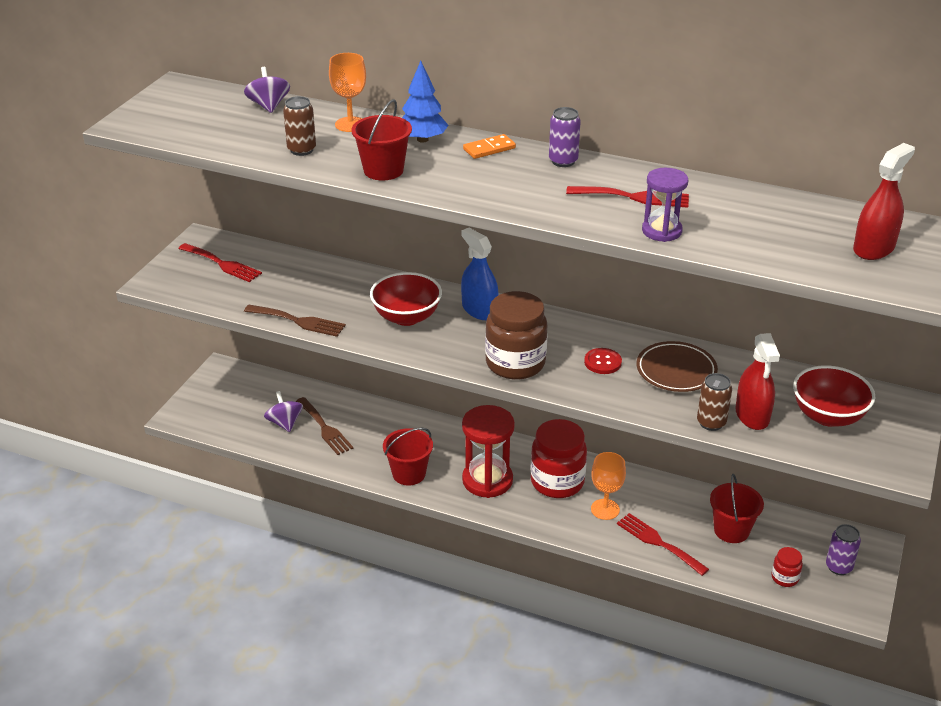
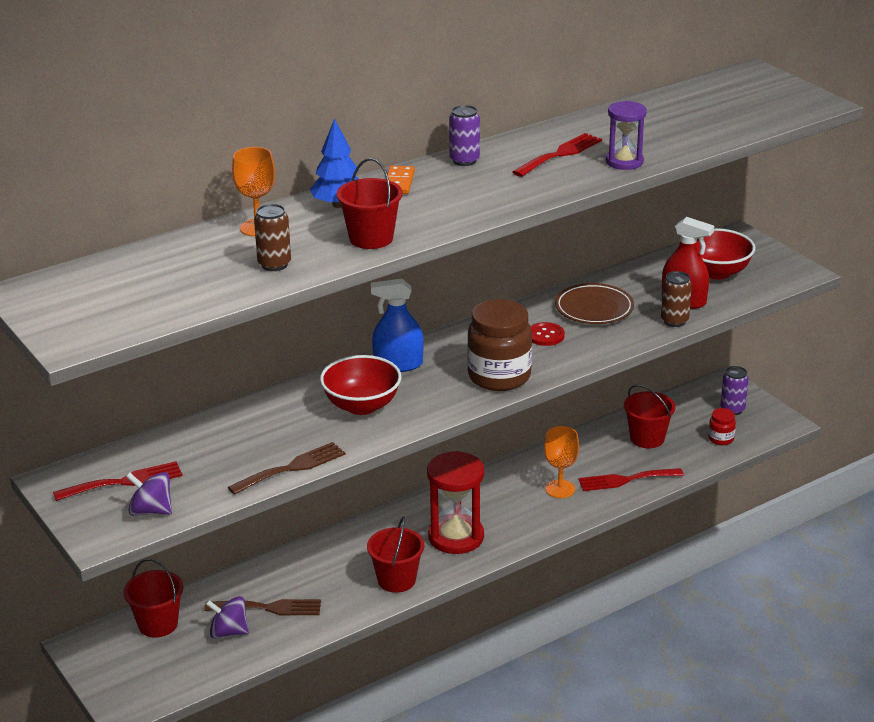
camera: 55 degrees left, 5 degrees down
purple spinning top [244,67,290,113] -> purple spinning top moved to [126,472,172,515]
red jar [530,419,587,498] -> none
red spray bottle [853,143,915,260] -> none
none -> red bucket [123,559,184,638]

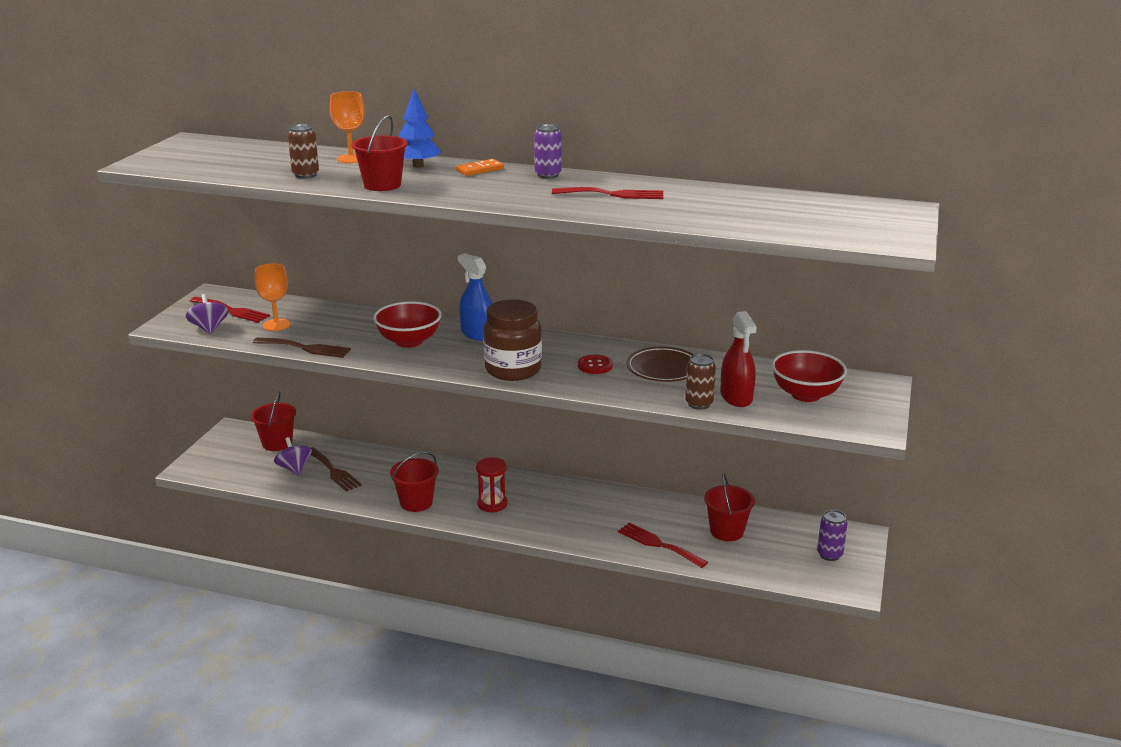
camera: 50 degrees right, 5 degrees down
red hourglass [427,451,484,554] -> red hourglass [476,457,508,513], size x0.62
orange goblet [544,426,579,498] -> orange goblet moved to [255,263,290,331]
purple hourglass [606,101,647,170] -> none
red jar [708,408,736,445] -> none

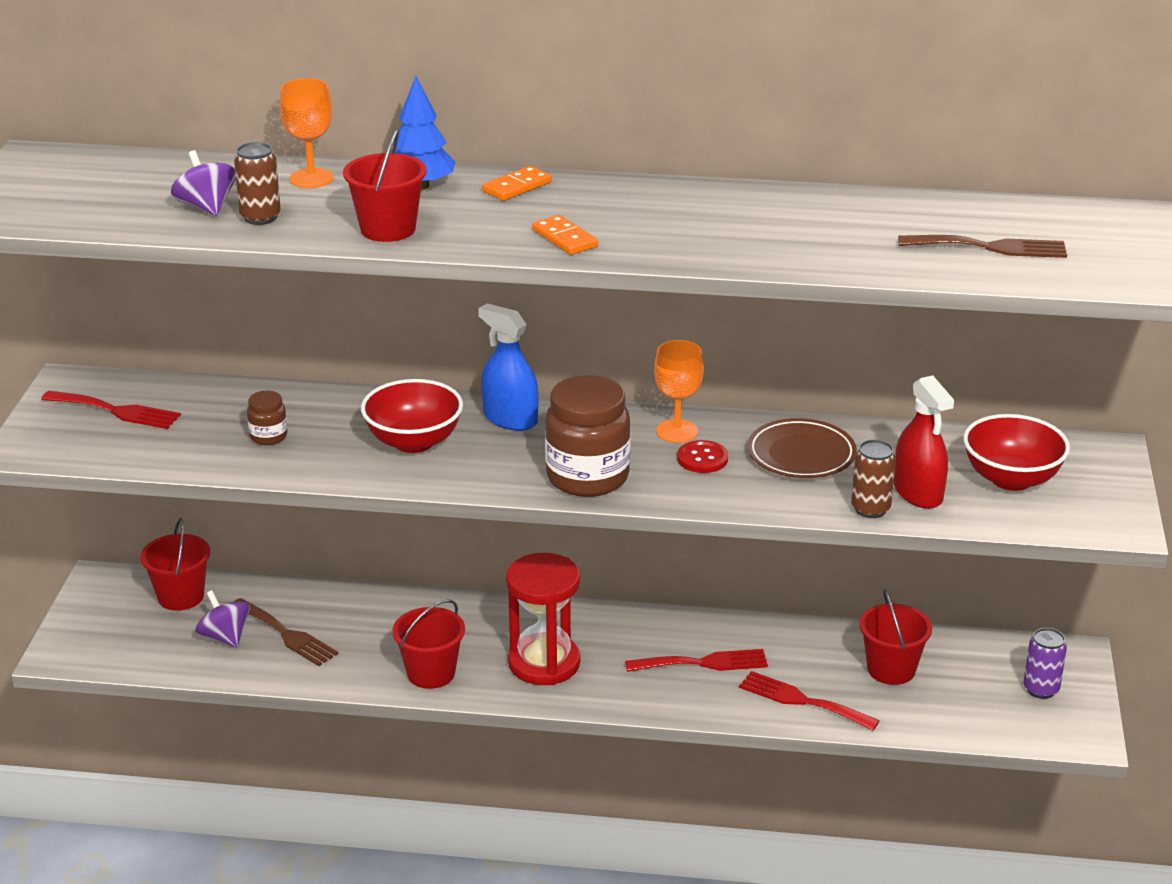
camera: 10 degrees left, 5 degrees up
purple spinning top [186,294,228,334] -> purple spinning top moved to [171,150,236,216]
brown fork [253,337,351,358] -> brown fork moved to [898,235,1067,258]
orange goblet [255,263,290,331] -> orange goblet moved to [654,340,704,443]
red hourglass [476,457,508,513] -> red hourglass [506,553,581,685], size x1.62
purple can [534,124,562,179] -> none
red fork [552,187,663,199] -> red fork moved to [625,649,768,672]
none -> brown jar [247,391,287,445]
none -> orange domino [532,215,598,255]

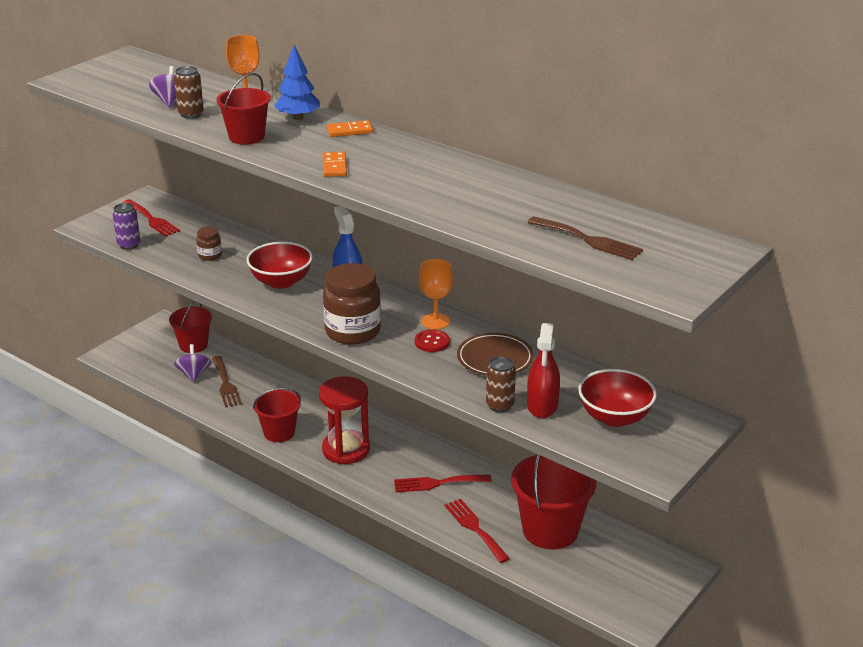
camera: 30 degrees right, 0 degrees up
red fork [625,649,768,672] -> red fork turned 150 degrees clockwise [394,475,492,492]
red bucket [859,589,932,685] -> red bucket [511,454,596,550], size x1.63
purple can [1023,628,1067,699] -> purple can moved to [113,203,140,250]

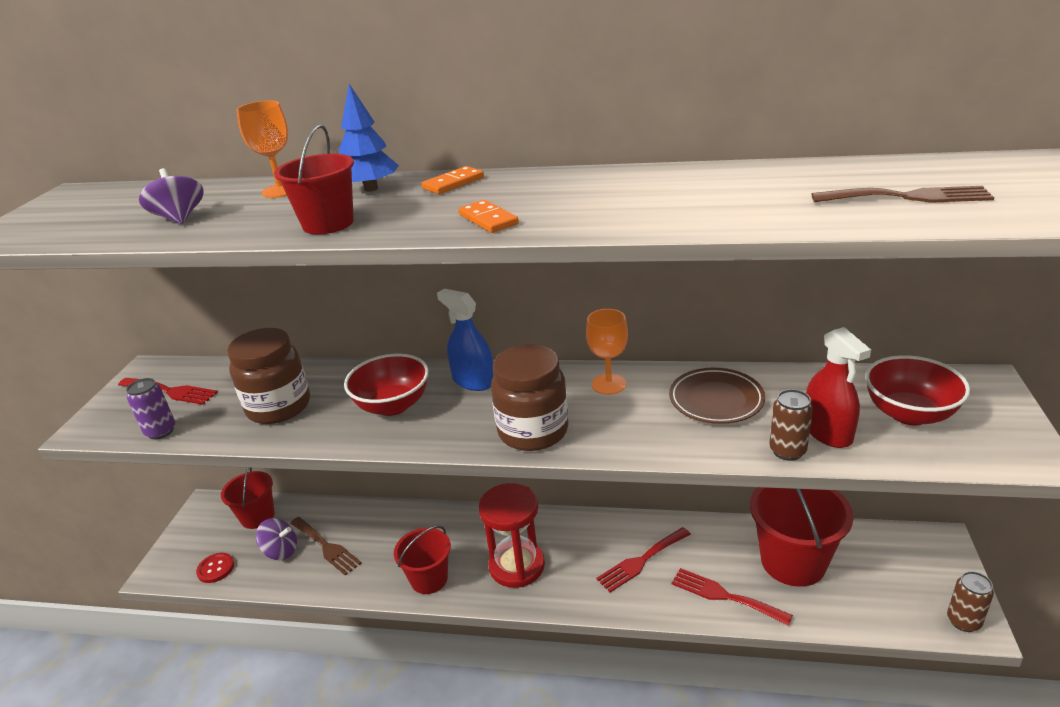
camera: 25 degrees left, 0 degrees up
brown can [174,66,204,119] -> brown can moved to [947,571,994,632]
purple spinning top [174,344,211,382] -> purple spinning top turned 135 degrees clockwise [256,518,297,560]
brown jar [196,227,222,261] -> brown jar [227,328,310,424], size x2.14
red button [415,329,450,352] -> red button moved to [196,553,234,583]

